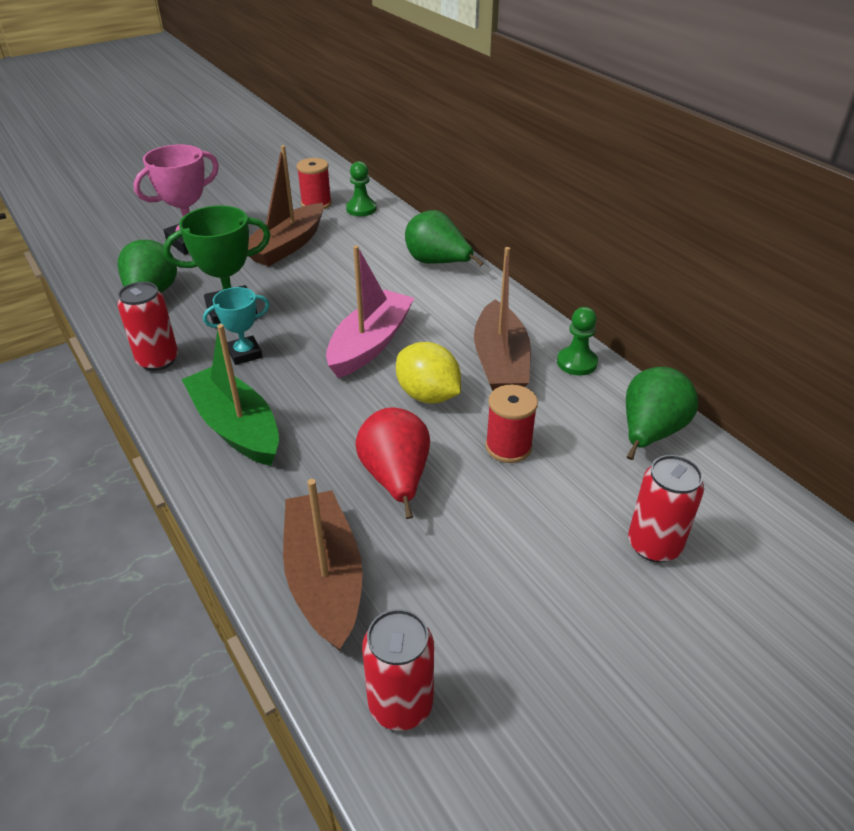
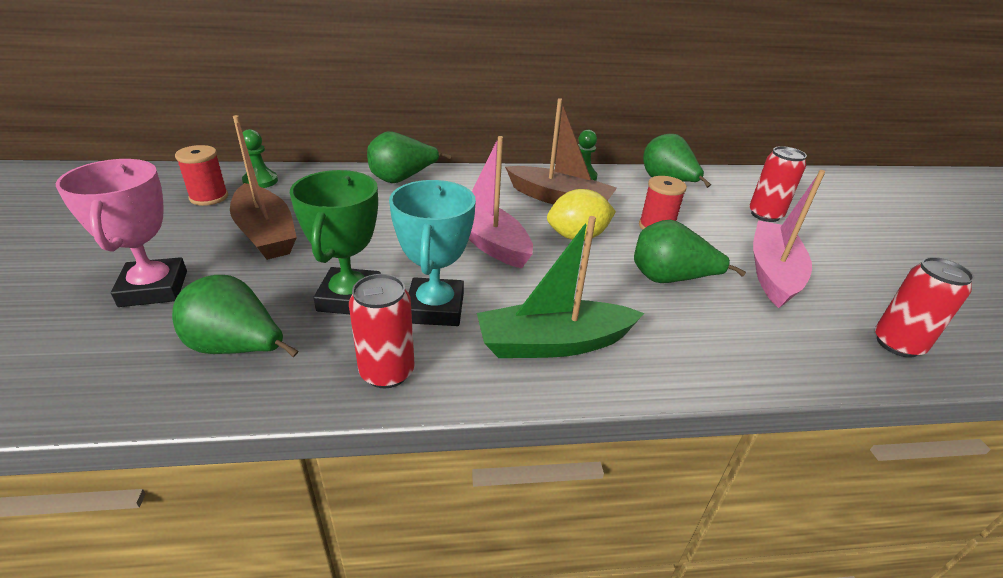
camera: 65 degrees left, 5 degrees down
turquoise trophy [203,287,270,365] -> turquoise trophy [389,180,476,326], size x1.65
brown boat [283,479,363,651] -> none
red pear [355,407,430,519] -> green pear [634,220,746,283]
none -> pink boat [753,170,825,308]

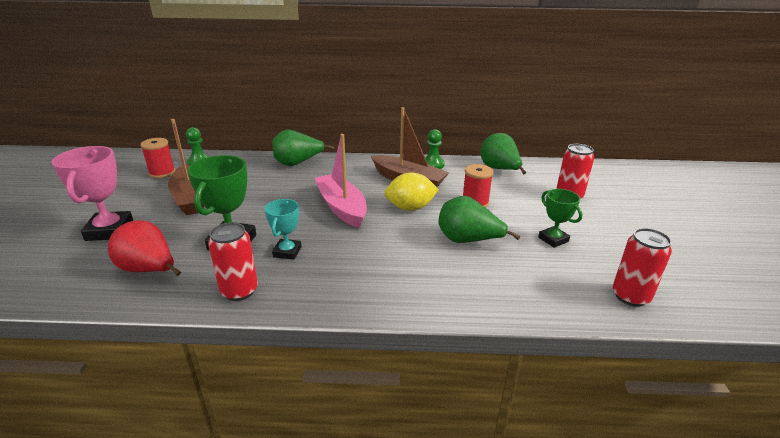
camera: 10 degrees right, 5 degrees down
green pear [172,275,299,357] -> red pear [108,220,181,276]
turquoise trophy [389,180,476,326] -> turquoise trophy [265,199,302,260], size x0.61
green boat [477,216,644,358] -> none
pink boat [753,170,825,308] -> green trophy [538,189,582,248]

